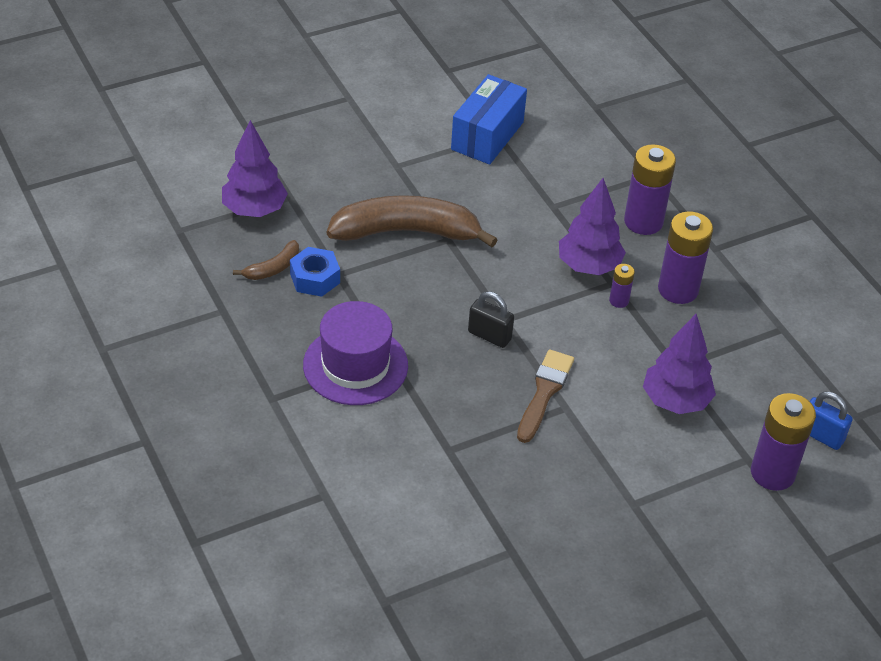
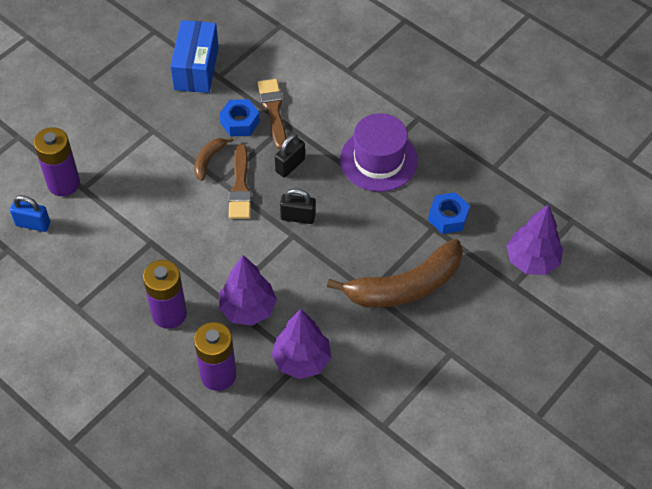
camera: 160 degrees right, 10 degrees up
brown banana [233,240,299,280] -> brown banana moved to [194,137,234,181]
blue box [451,74,527,165] -> blue box moved to [170,20,219,93]
purple battery [609,264,635,308] -> none
purple tree [643,314,716,414] -> purple tree moved to [271,309,331,379]
none -> blue nut [219,99,260,137]
none -> brown brush [258,79,286,150]
none -> black padlock [275,134,305,178]

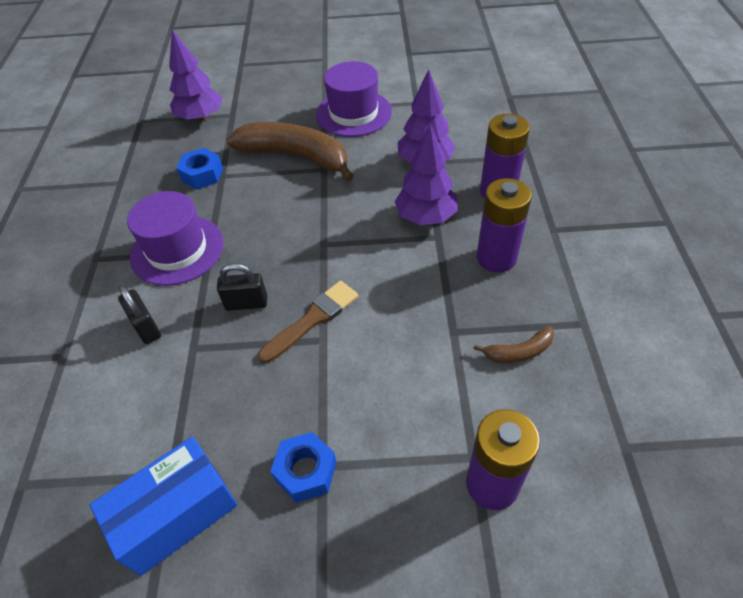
camera: 130 degrees left, 5 degrees down
blue padlock [10,195,50,232] -> none
brown banana [194,137,234,181] -> brown banana moved to [473,326,554,363]
blue nut [219,99,260,137] -> blue nut moved to [270,432,337,503]
brown brush [258,79,286,150] -> none
black padlock [280,189,316,224] -> black padlock moved to [118,285,161,344]
none -> purple hat [316,61,392,137]

